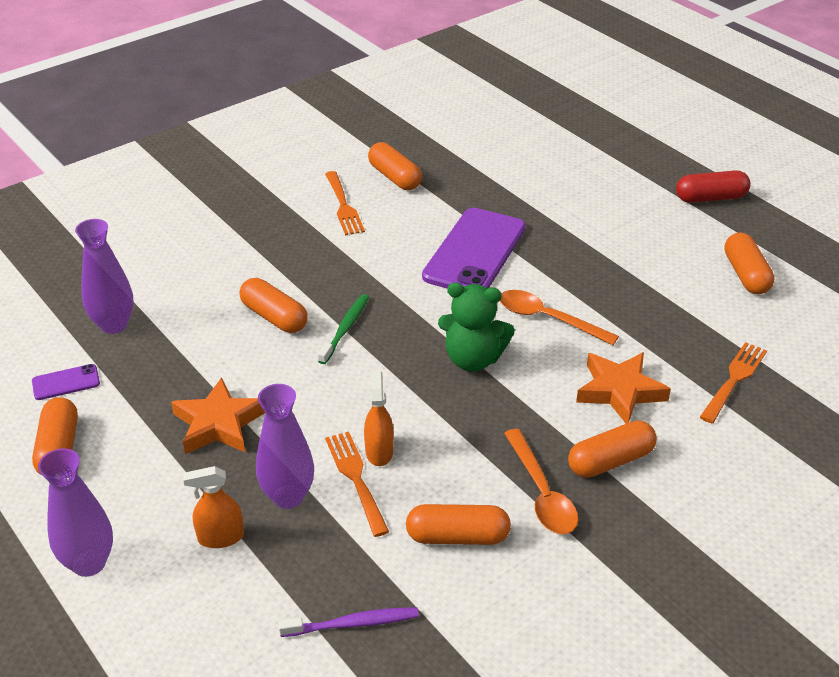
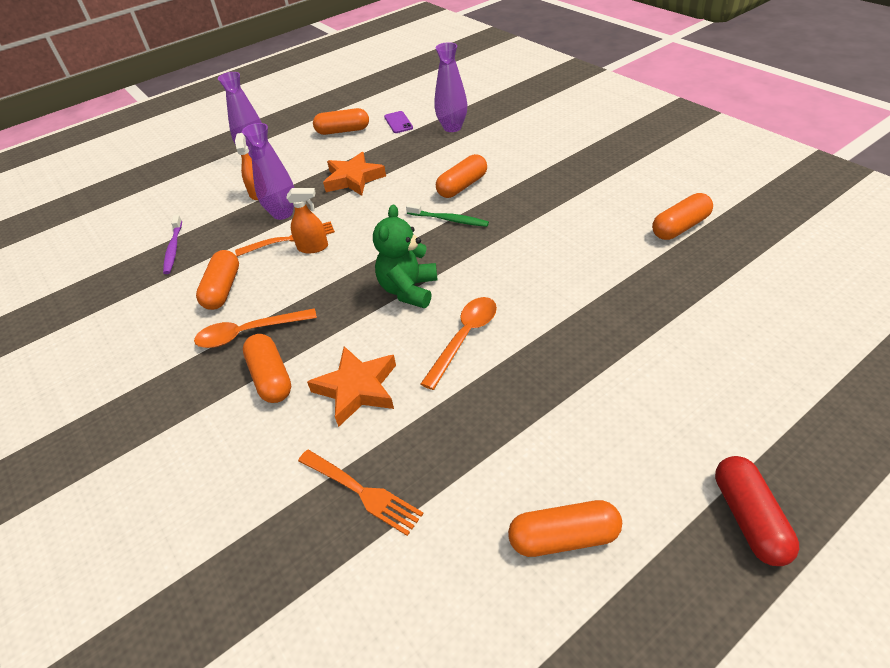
camera: 95 degrees right, 5 degrees up
orange fork [325,171,365,235] -> none
purple phone [422,208,526,288] -> none

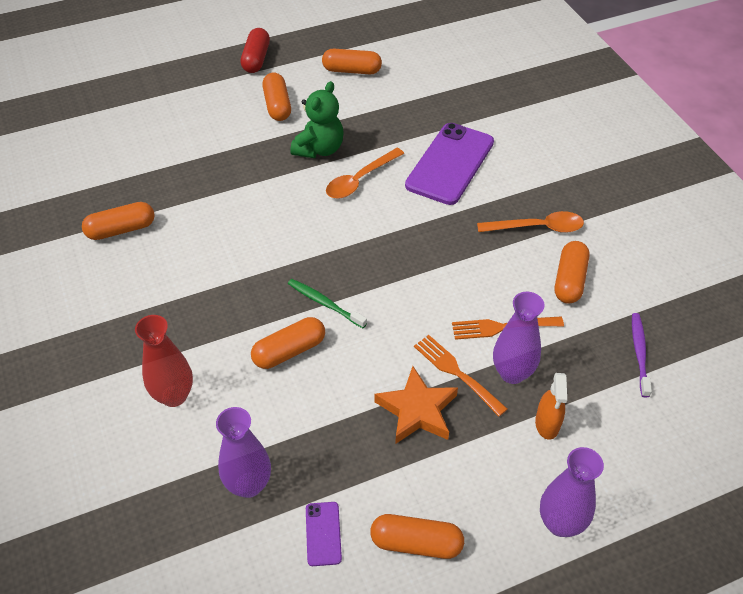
camera: 170 degrees left, 5 degrees up
orange capsule [243,334,291,403] -> orange capsule moved to [262,73,291,121]
orange spray bottle [286,188,328,253] -> none
orange fork [298,450,424,536] -> orange fork moved to [414,335,508,416]
orange star [307,346,396,427] -> purple phone [405,123,494,205]
green teddy bear [373,205,437,308] -> green teddy bear moved to [290,81,344,158]
none -> red vase [135,315,193,407]

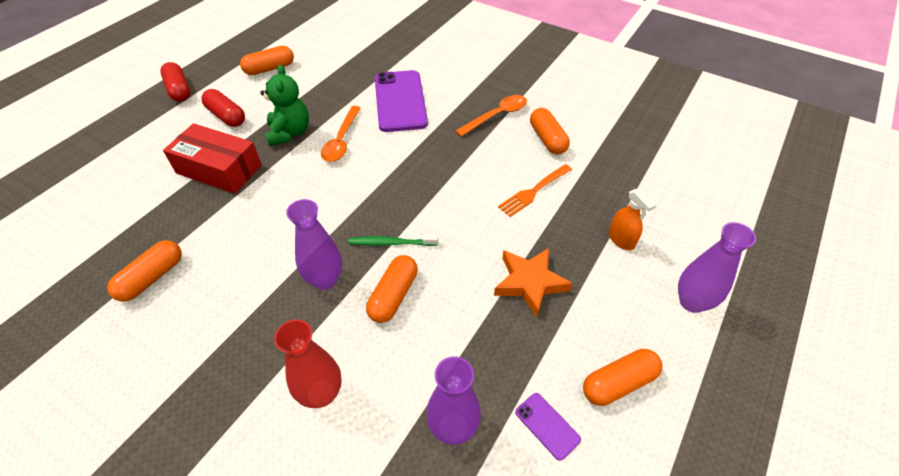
camera: 35 degrees left, 0 degrees up
orange capsule [262,73,291,121] -> red capsule [201,89,245,127]
orange fork [414,335,508,416] -> none
purple vase [493,292,545,384] -> purple vase moved to [286,199,342,290]
purple toothbrush [632,313,652,398] -> none
none -> red box [163,123,262,194]

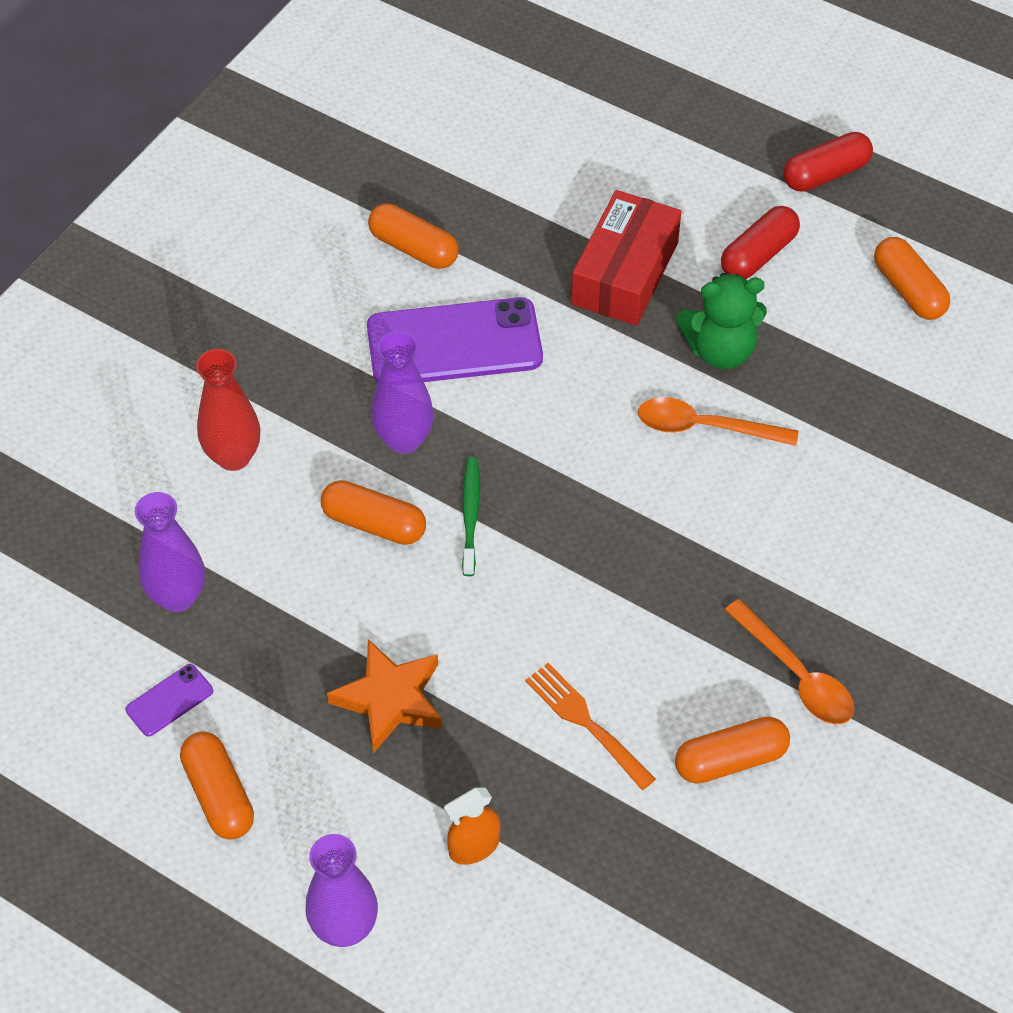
camera: 90 degrees right, 5 degrees up
purple phone [375,70,428,132] -> purple phone moved to [367,297,543,383]

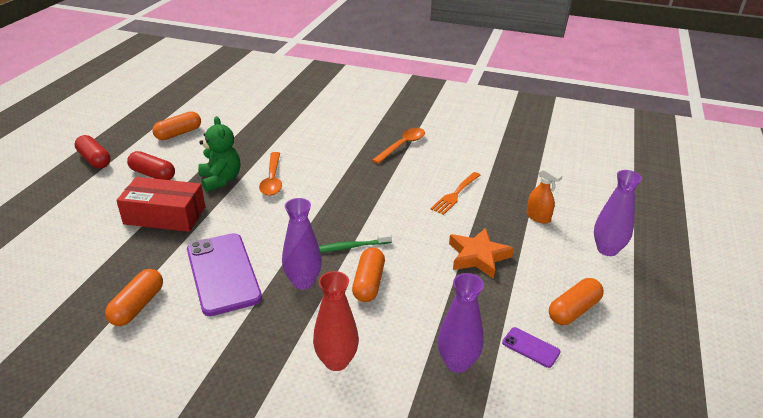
camera: 105 degrees left, 20 degrees down
orange capsule [675,717,790,783] -> none

